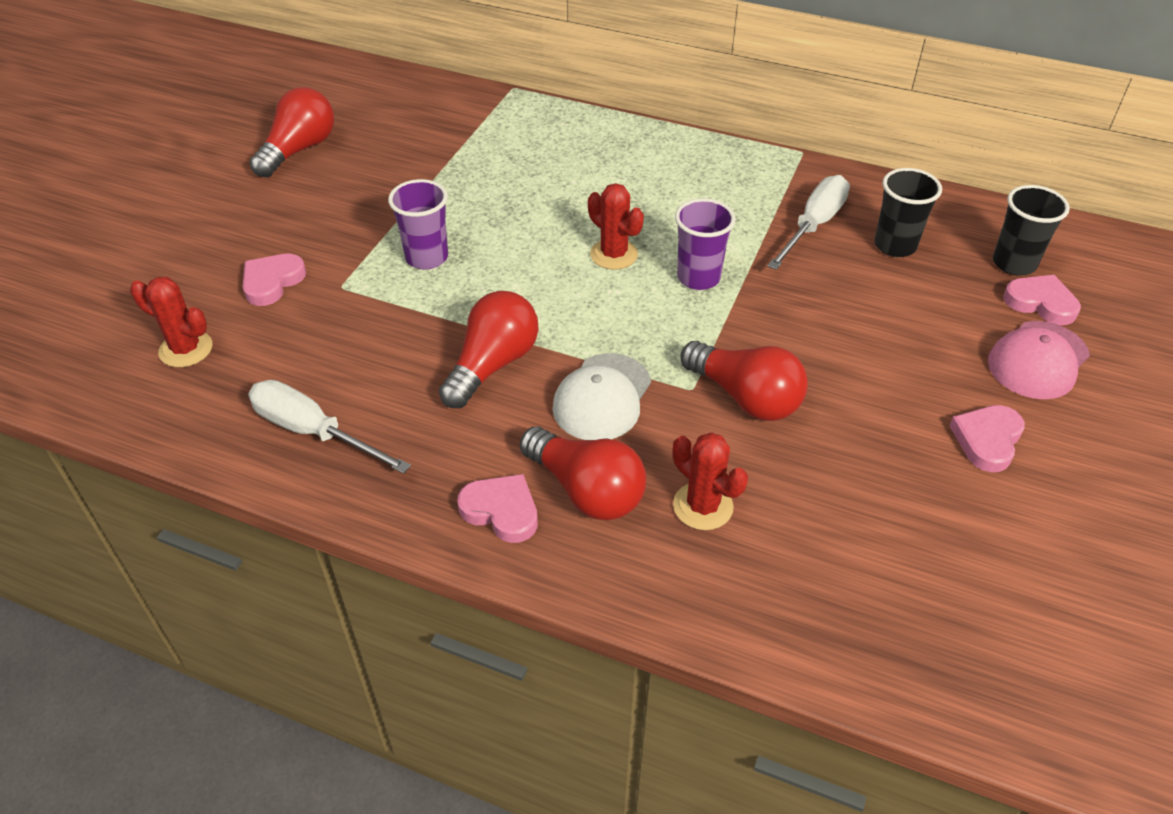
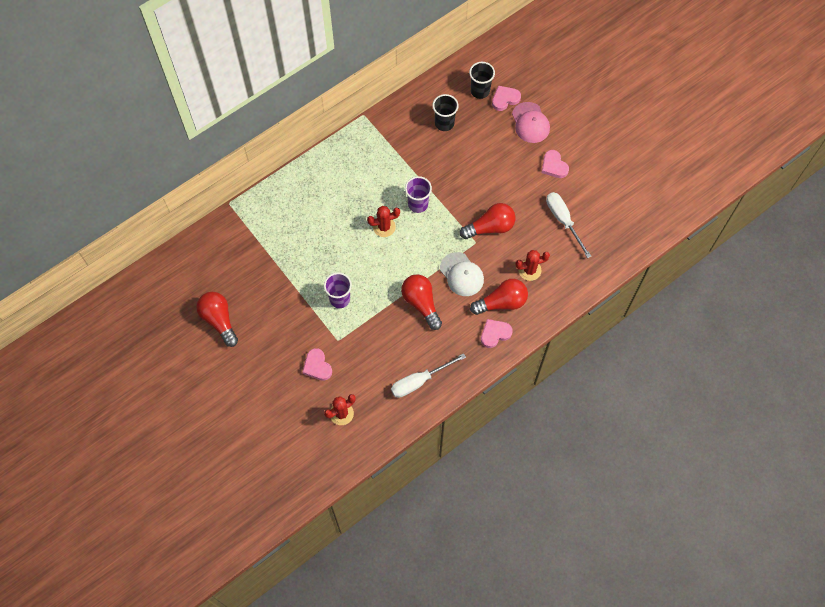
camera: 60 degrees left, 20 degrees up
white screwdriver [767,175,850,270] -> white screwdriver moved to [546,192,591,258]

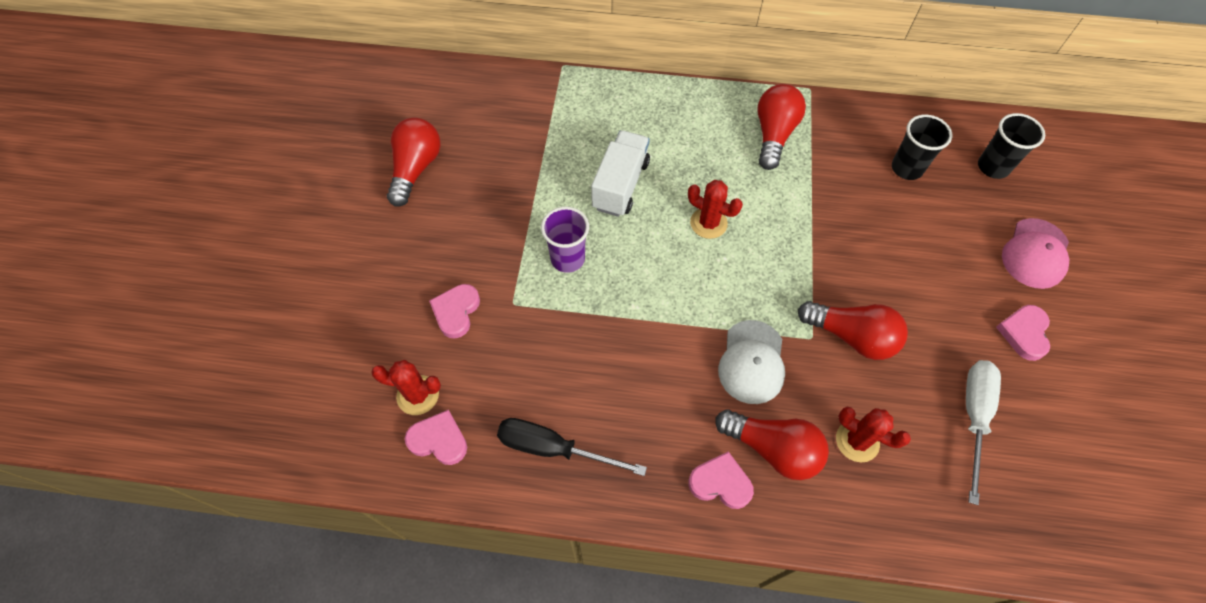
camera: 45 degrees right, 5 degrees down
white screwdriver [391,353,466,398] -> black screwdriver [497,418,647,476]
red light bulb [401,274,442,330] -> red light bulb moved to [758,84,806,170]
purple cup [405,176,432,213] -> none
pink heart [492,86,521,111] -> pink heart moved to [405,410,467,465]
none -> white truck [591,130,650,217]

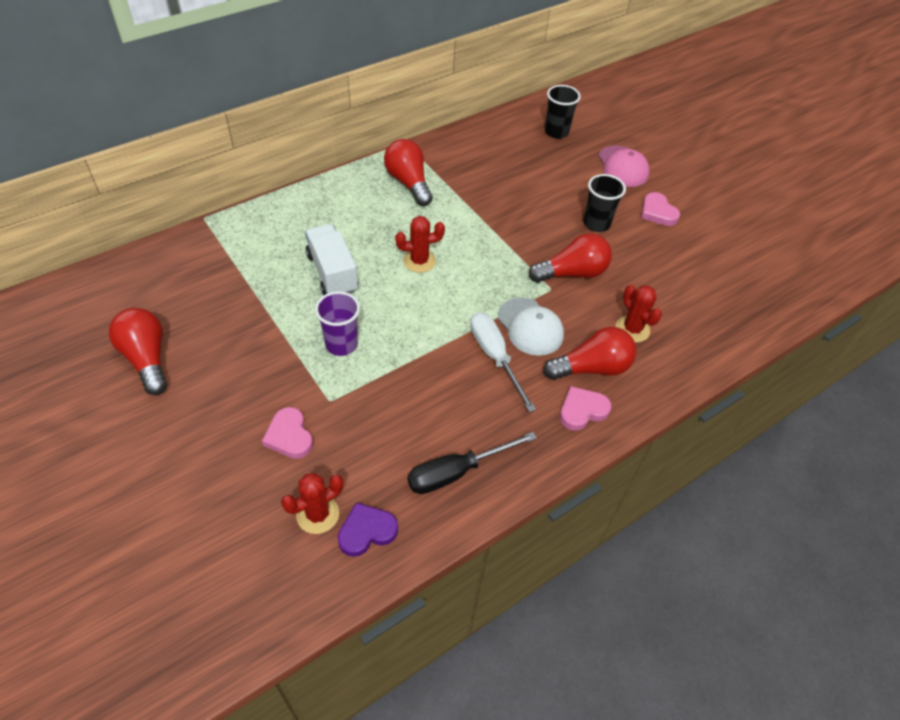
camera: 45 degrees left, 10 degrees down
pink heart [405,410,467,465] -> purple heart [338,502,398,557]
red cactus [836,407,911,462] -> red cactus turned 75 degrees clockwise [616,285,662,342]
black cup [892,115,952,180] -> black cup moved to [583,174,626,232]
white screwdriver [966,360,1001,505] -> white screwdriver moved to [470,312,536,412]

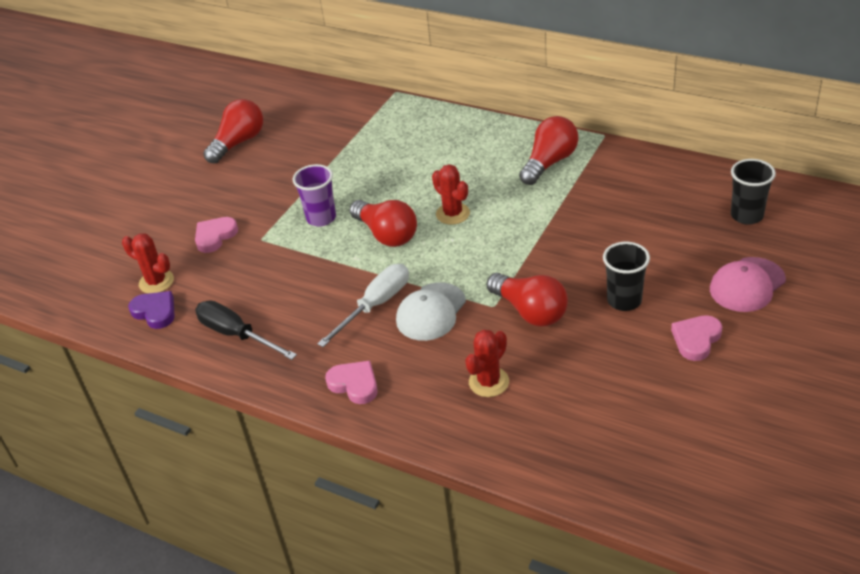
camera: 70 degrees right, 10 degrees down
white truck [305,224,358,295] -> none
red light bulb [543,327,636,380] -> red light bulb moved to [350,200,417,247]

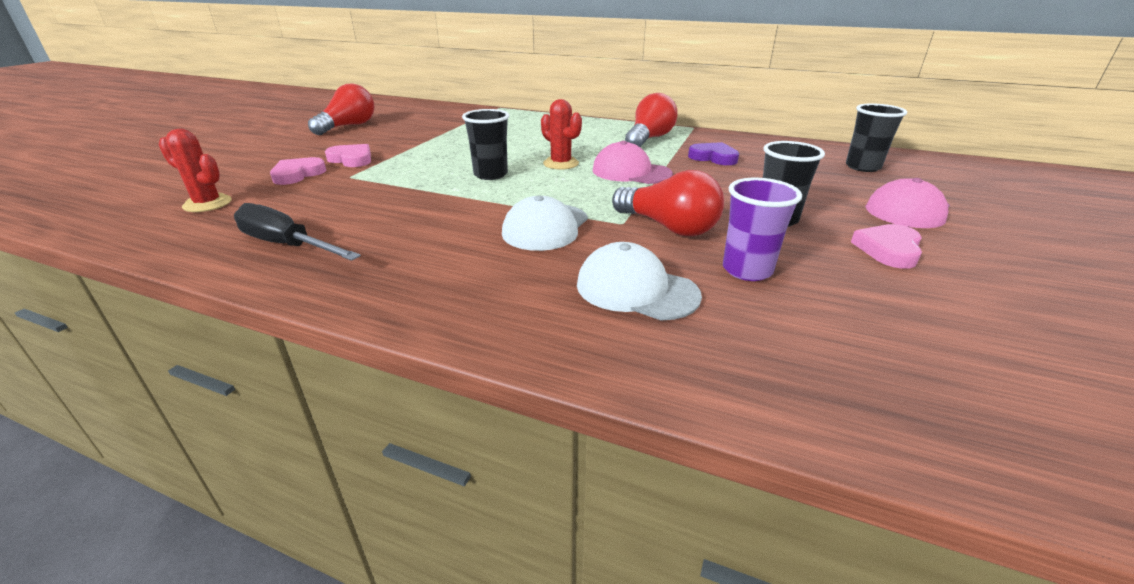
camera: 10 degrees left, 10 degrees down
purple heart [128,291,175,329] -> purple heart moved to [688,142,739,165]
purple cup [293,164,336,226] -> purple cup moved to [723,178,802,281]
white screwdriver [317,264,409,347] -> none
pink heart [325,361,378,404] -> pink heart moved to [325,144,371,167]
red light bulb [350,200,417,247] -> black cup [462,109,509,180]
red cactus [465,330,509,397] -> white cap [577,242,702,320]
none -> pink cap [593,141,673,184]

